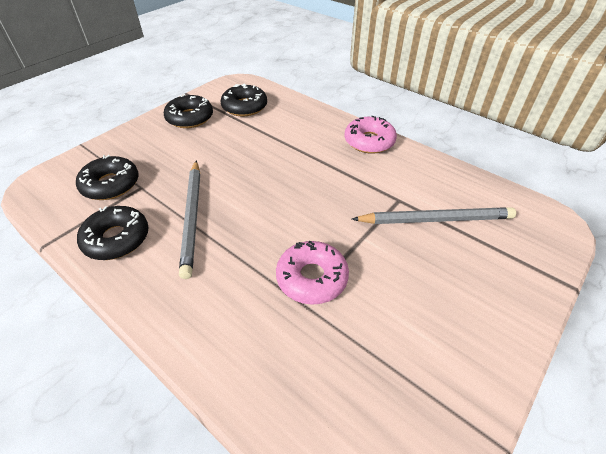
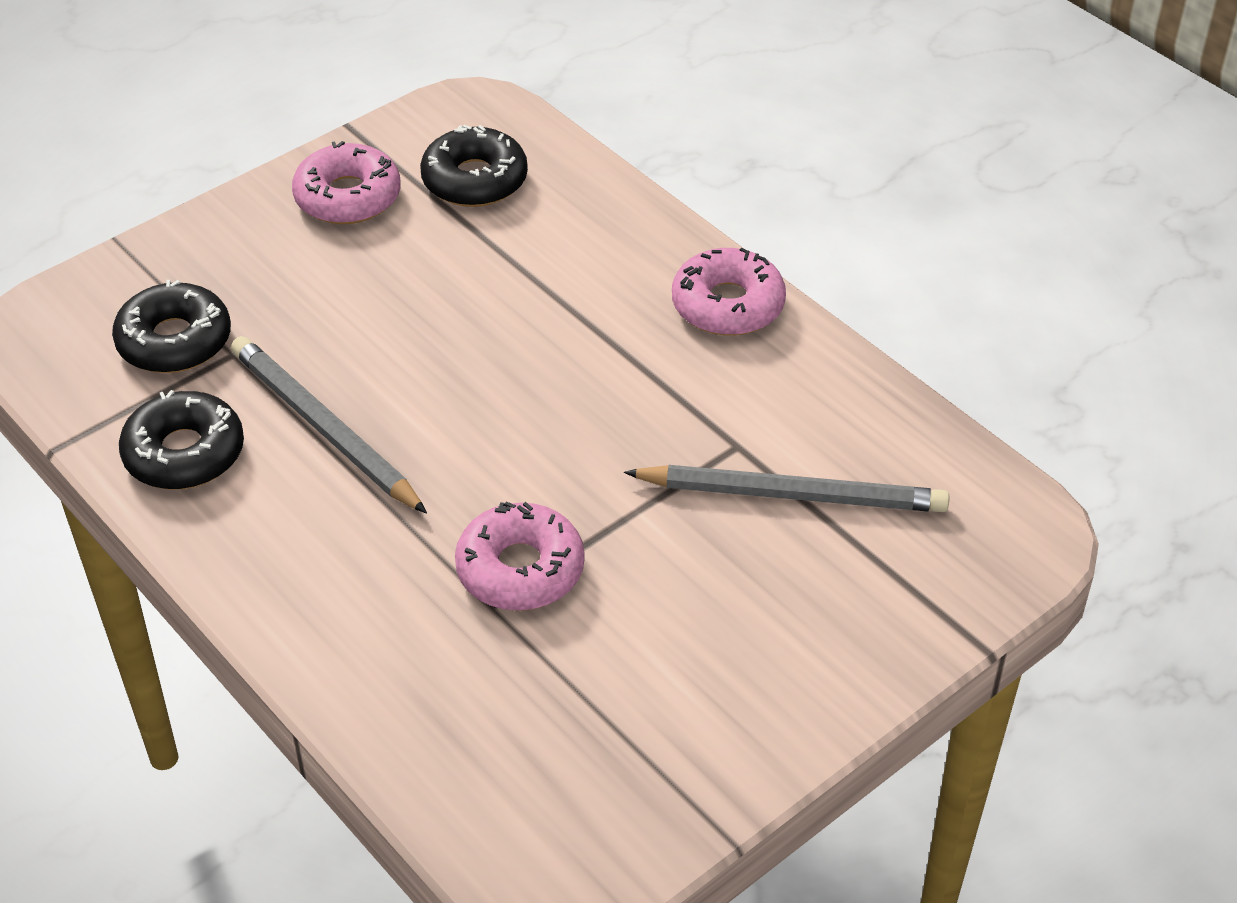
camera: 10 degrees right, 0 degrees up
black donut [164,94,213,128] -> pink donut [292,141,401,224]
grey pencil [179,161,200,279] -> grey pencil turned 135 degrees clockwise [231,336,427,514]

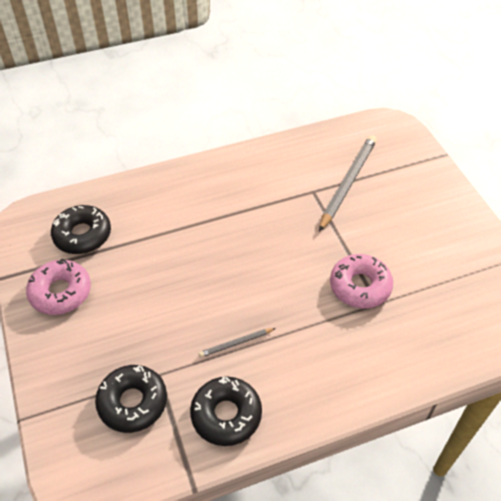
camera: 70 degrees left, 5 degrees up
grey pencil [231,336,427,514] -> grey pencil [199,328,276,358], size x0.48
pink donut [672,248,786,336] -> none

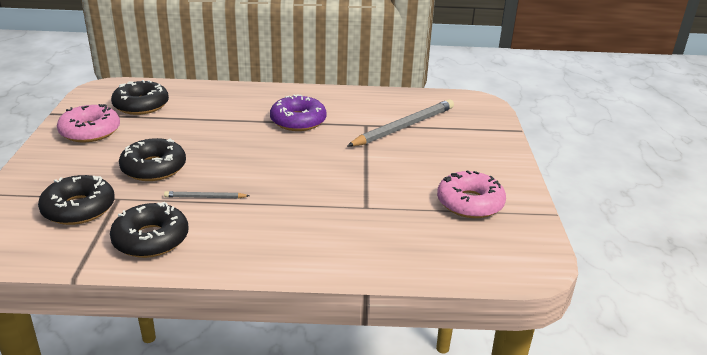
camera: 20 degrees right, 20 degrees down
pink donut [330,254,393,308] -> pink donut moved to [437,170,506,218]
none -> black donut [119,138,186,181]
none -> purple donut [270,95,327,131]

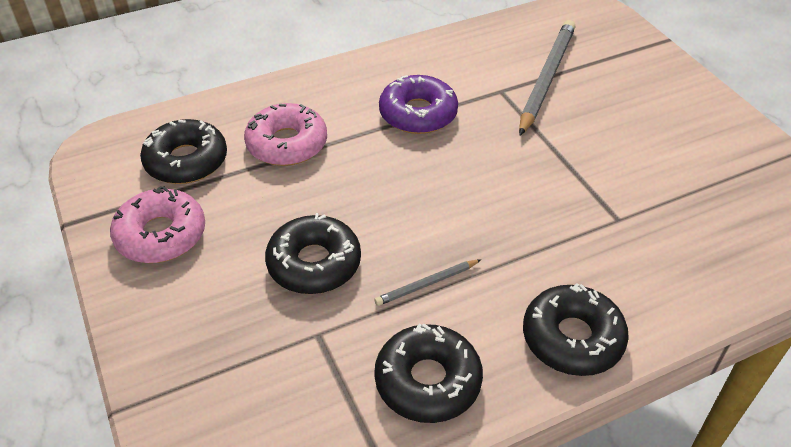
camera: 25 degrees left, 15 degrees up
black donut [38,175,115,225] -> black donut moved to [523,283,629,376]
pink donut [437,170,506,218] -> pink donut moved to [244,103,327,166]

